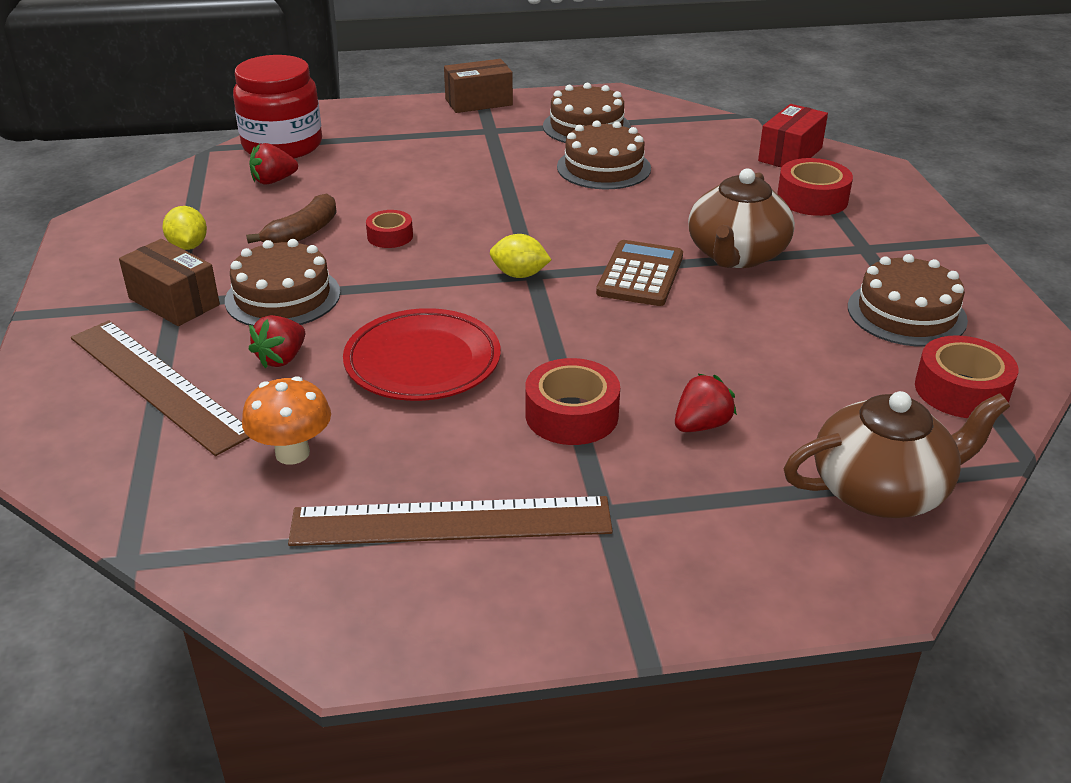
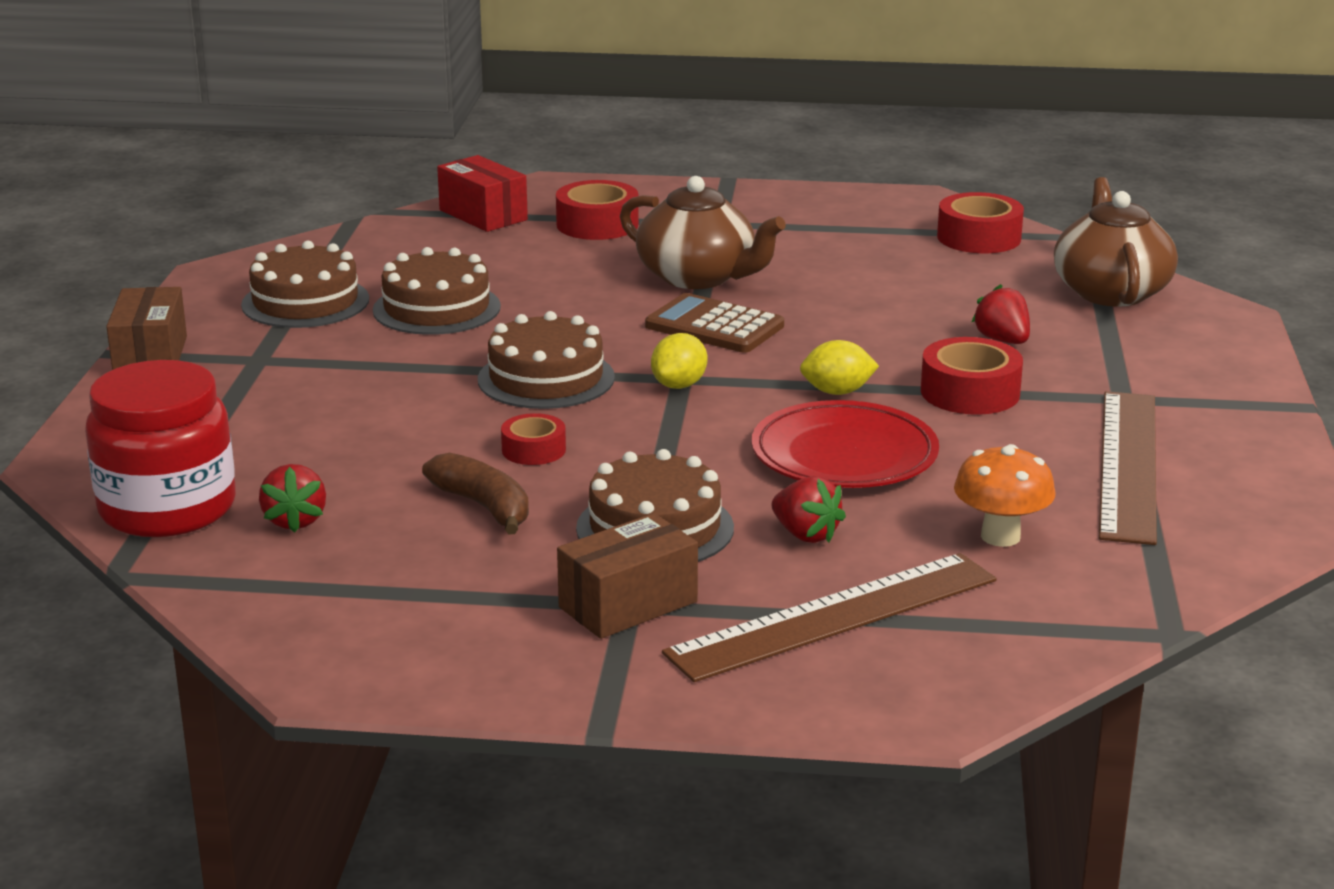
camera: 75 degrees left, 10 degrees down
yellow lemon [162,206,207,250] -> yellow lemon moved to [800,340,879,395]
brown cake [848,254,968,347] -> brown cake moved to [478,311,615,409]

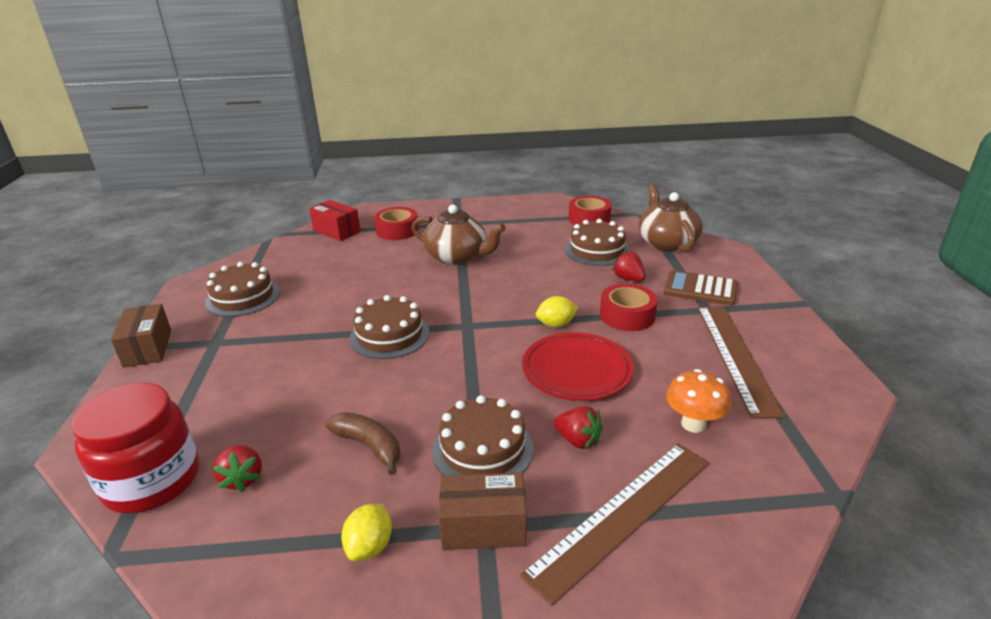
camera: 10 degrees left, 5 degrees up
brown cake [373,247,501,335] -> brown cake moved to [565,219,630,266]
red tape [501,413,566,465] -> none
brown box [557,513,698,639] -> brown box turned 45 degrees clockwise [439,472,527,550]
brown calculator [645,293,784,353] -> brown calculator moved to [664,270,738,306]
yellow lemon [651,333,707,389] -> yellow lemon moved to [341,504,392,561]

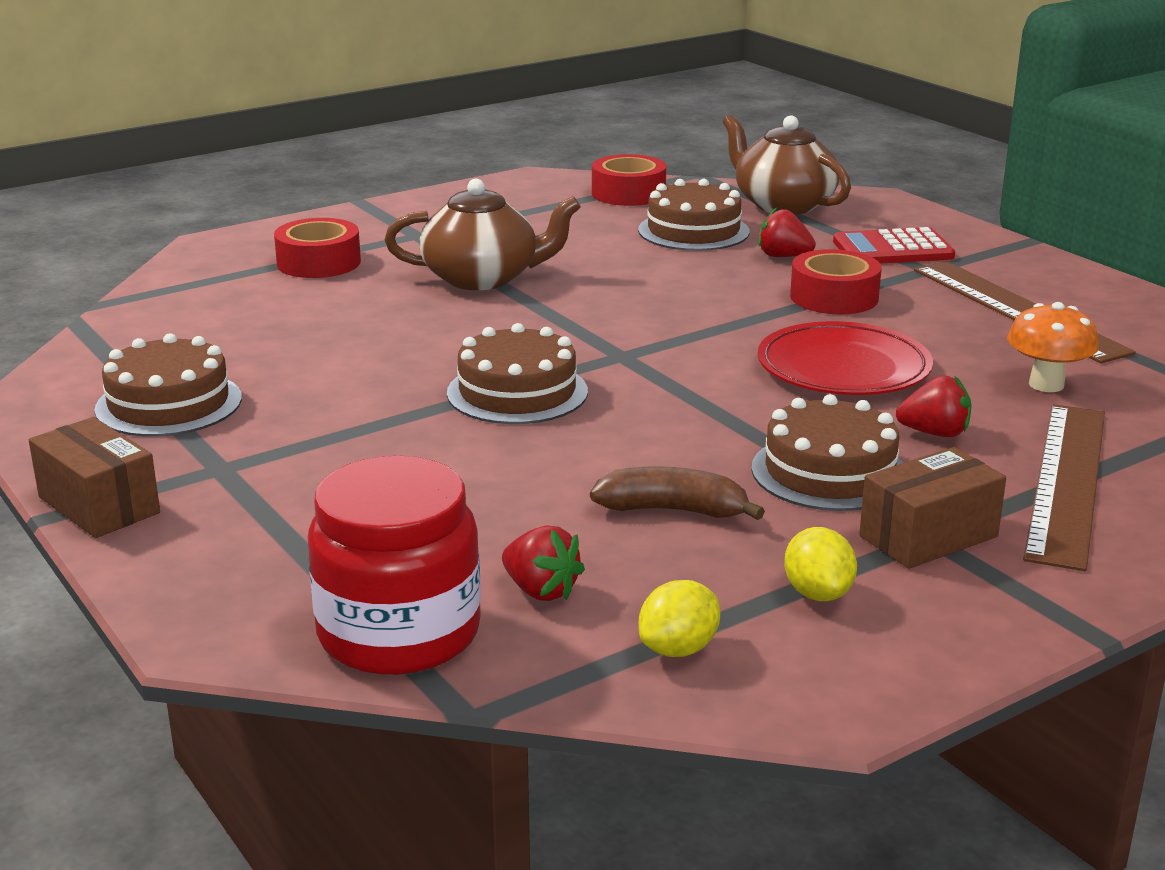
camera: 30 degrees left, 5 degrees down
red box [309,200,361,241] -> none
yellow lemon [536,296,578,327] -> yellow lemon moved to [638,580,720,657]
brown calculator [664,270,738,306] -> red calculator [833,227,955,264]

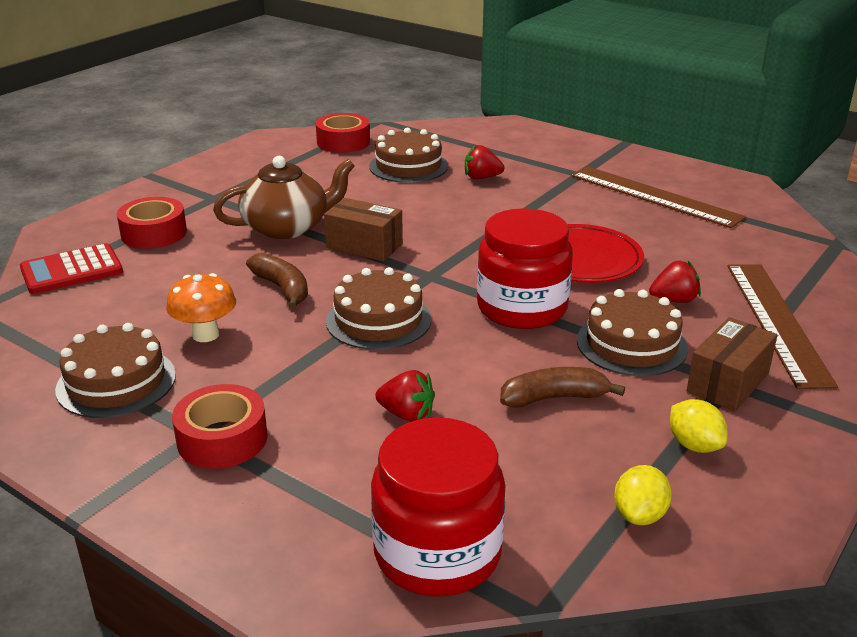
camera: 20 degrees left, 5 degrees up
brown box [29,417,160,538] -> brown box moved to [324,198,403,261]
red strawberry [502,525,585,601] -> red strawberry moved to [375,370,435,422]
brown teapot [723,115,851,215] -> none
red tape [790,249,882,314] -> red tape moved to [172,384,268,469]
red calculator [833,227,955,264] -> red calculator moved to [20,243,123,294]
orange mushroom [1007,302,1099,392] -> orange mushroom moved to [166,273,236,342]
none -> brown banana [246,253,308,309]
none -> red jar [477,208,573,329]

